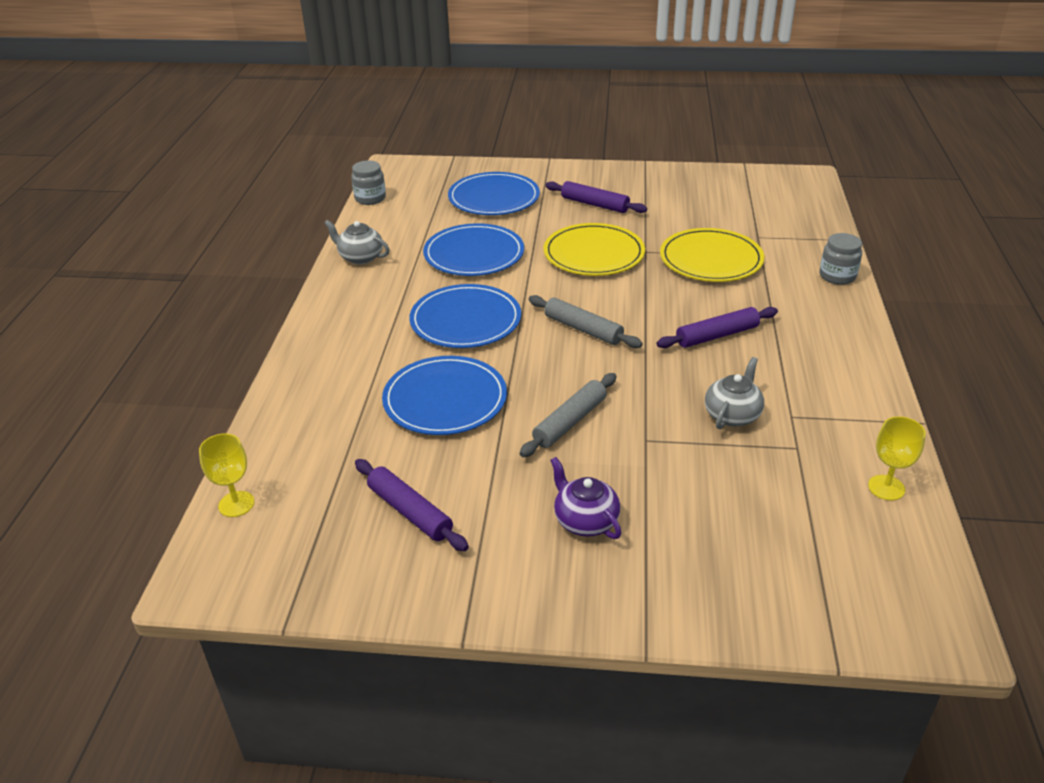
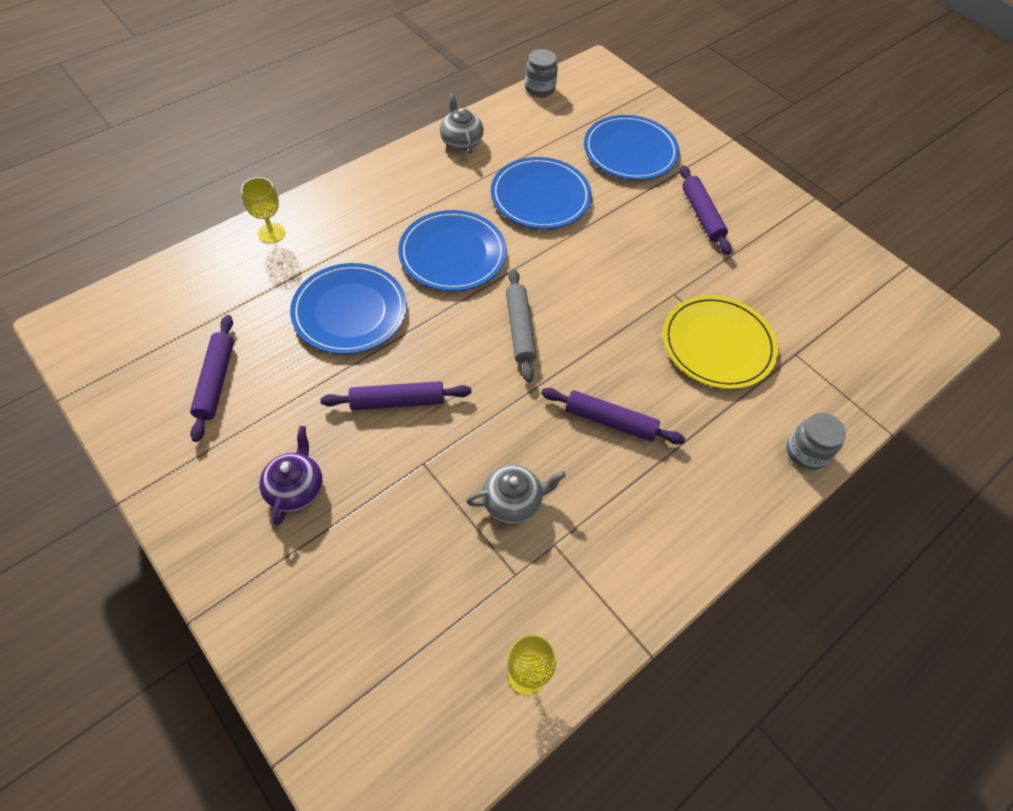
camera: 40 degrees right, 20 degrees up
yellow goblet [199,433,254,517] -> yellow goblet moved to [241,177,285,244]
grey rolling pin [520,373,616,457] -> purple rolling pin [320,381,472,410]
yellow plate [544,223,645,276] -> none

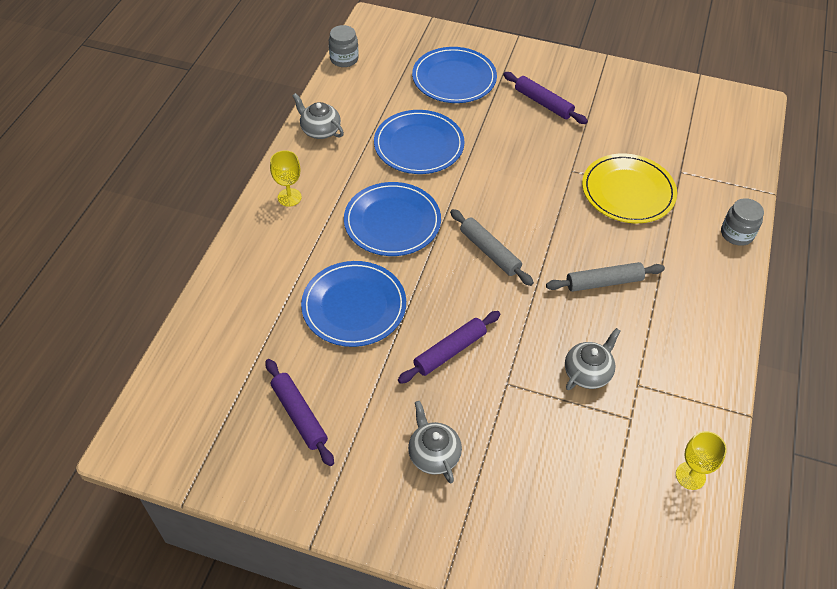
camera: 30 degrees left, 5 degrees down
yellow goblet [241,177,285,244] -> yellow goblet moved to [270,150,302,207]
purple teapot [260,426,323,525] -> grey teapot [408,401,462,483]
purple rolling pin [541,388,686,444] -> grey rolling pin [546,262,665,292]

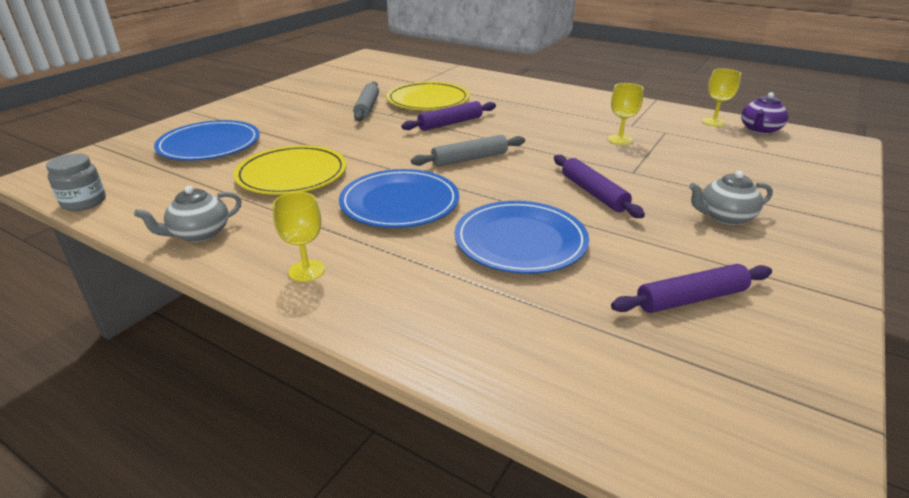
camera: 75 degrees left, 20 degrees down
blue plate [374,110,465,174] -> yellow plate [234,145,347,195]
purple rolling pin [503,72,588,124] -> purple rolling pin moved to [401,101,496,131]
grey rolling pin [546,262,665,292] -> grey rolling pin moved to [353,82,379,121]
grey teapot [565,328,621,390] -> yellow goblet [608,83,643,145]
grey jar [721,198,764,246] -> none
none -> purple teapot [741,92,789,134]

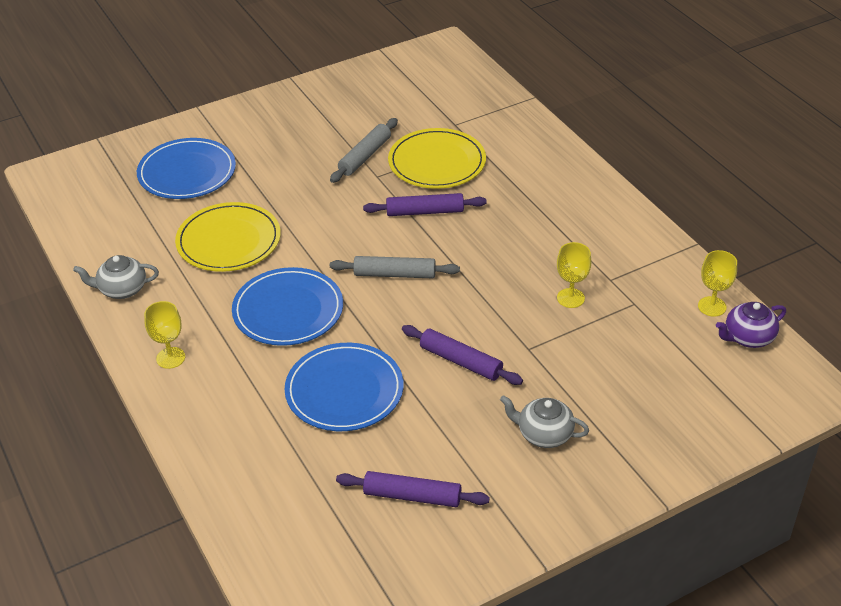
camera: 30 degrees right, 10 degrees up
grey jar [46,153,106,211] -> none
purple rolling pin [554,155,645,218] -> purple rolling pin turned 60 degrees counterclockwise [402,325,523,385]

